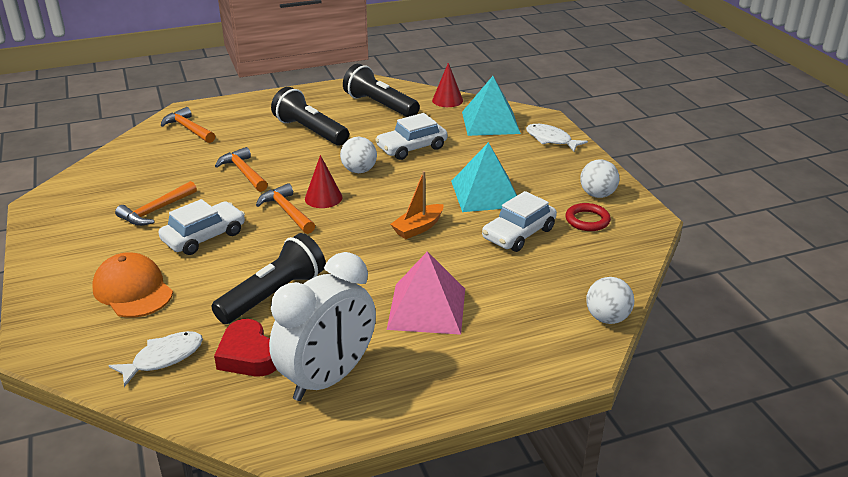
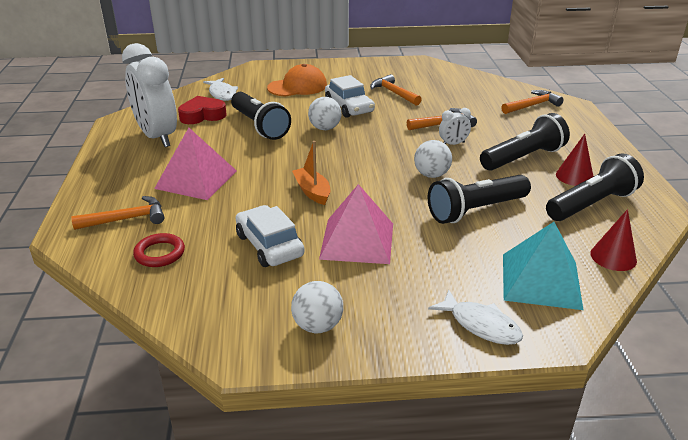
camera: 105 degrees right, 0 degrees up
orange hammer [256,183,315,234] -> orange hammer moved to [71,196,164,230]
red cone [305,155,342,208] -> red cone moved to [556,134,594,186]
white car [375,113,448,160] -> black flashlight [428,175,531,224]
turquoise pyramid [451,142,517,212] -> pink pyramid [319,184,393,264]
white fish [526,124,588,152] -> white fish turned 75 degrees clockwise [428,289,523,345]
red ring [566,203,611,231] -> red ring moved to [133,233,185,267]
white ball [586,277,634,324] -> white ball moved to [308,97,342,130]
none -> white clock [439,108,471,145]

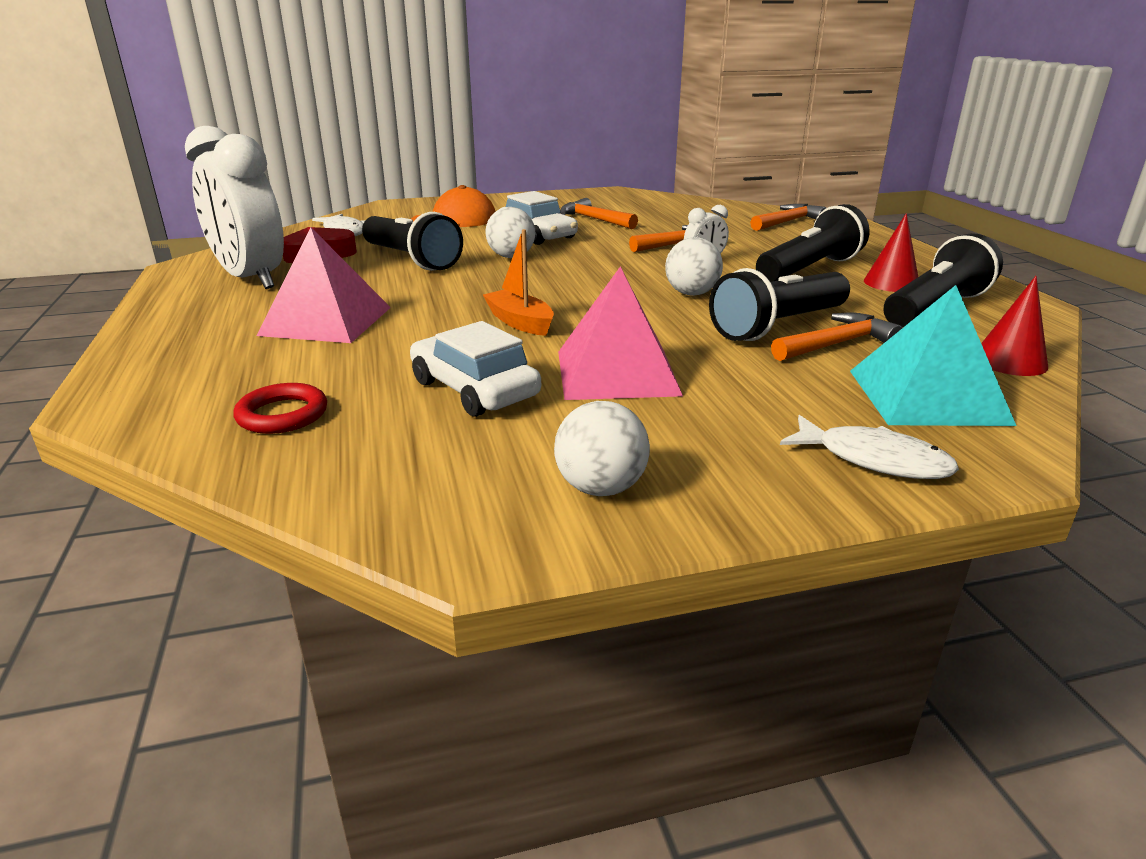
camera: 10 degrees left, 5 degrees down
orange hammer [71,196,164,230] -> orange hammer moved to [771,312,902,361]

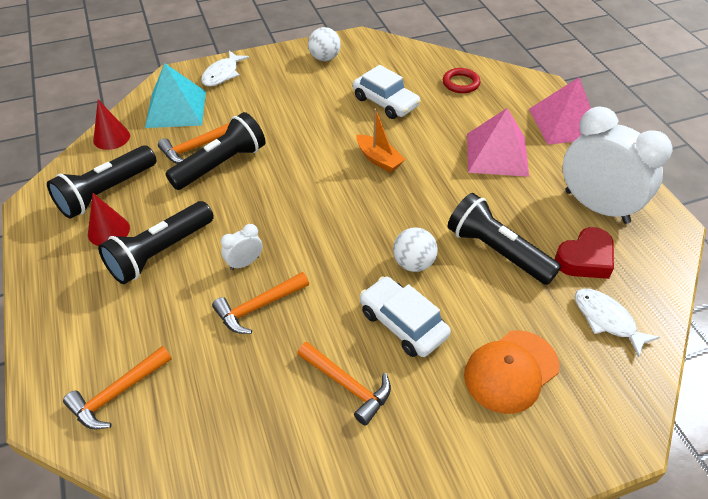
camera: 175 degrees right, 20 degrees up
pink pyramid [558,266,683,400] -> pink pyramid moved to [529,77,591,145]
white ball [665,237,723,296] -> none
white fish [780,415,959,479] -> white fish turned 90 degrees counterclockwise [201,51,249,87]

